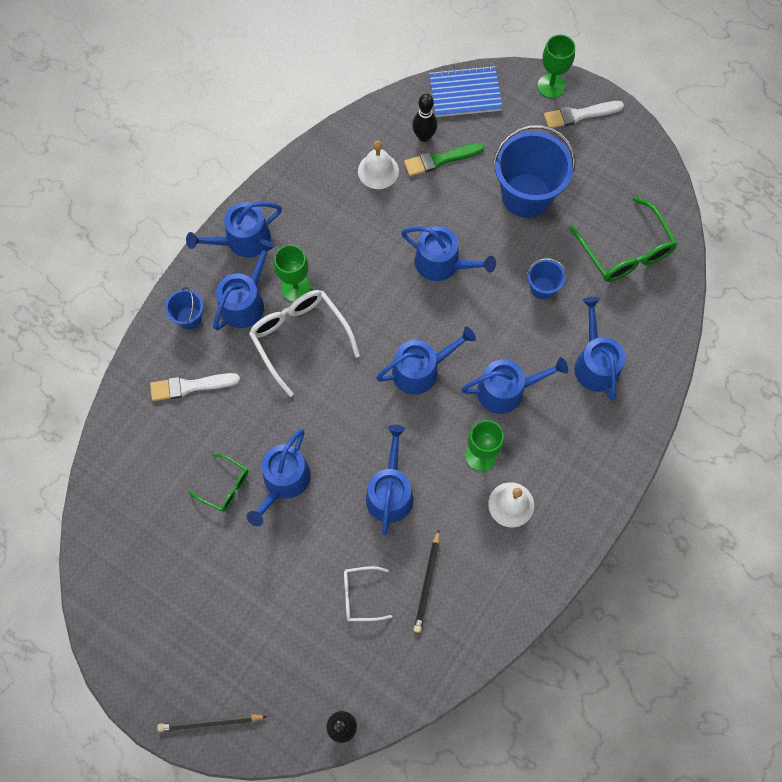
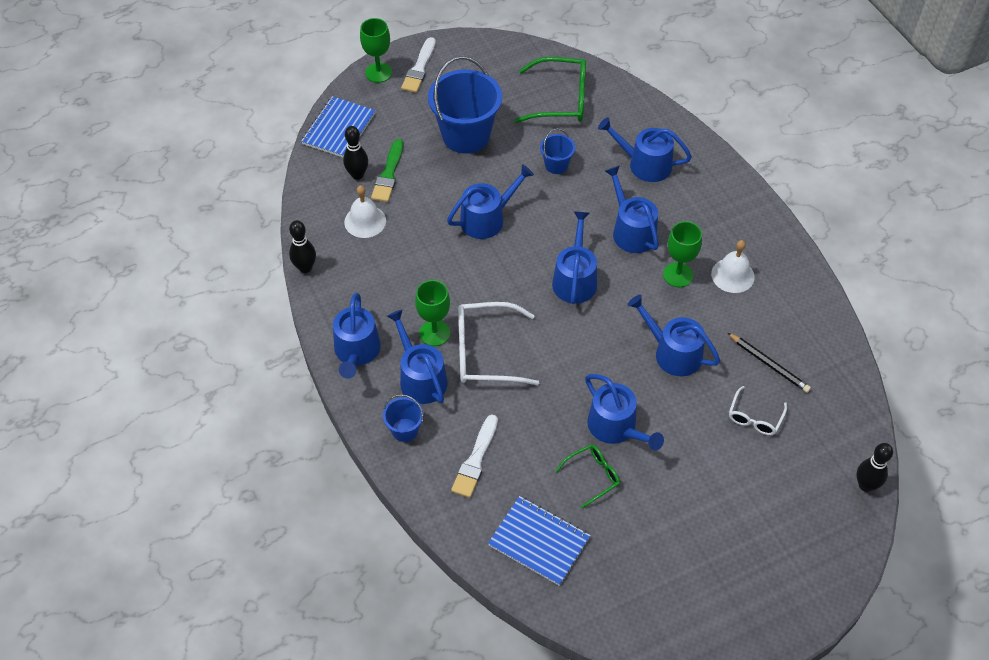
camera: 60 degrees left, 15 degrees down
black pencil [157,714,267,732] -> none
blue watering can [461,357,568,414] -> blue watering can turned 45 degrees counterclockwise [605,166,659,253]
none -> black bowling pin [289,220,316,273]
none -> blue notebook [488,496,591,586]

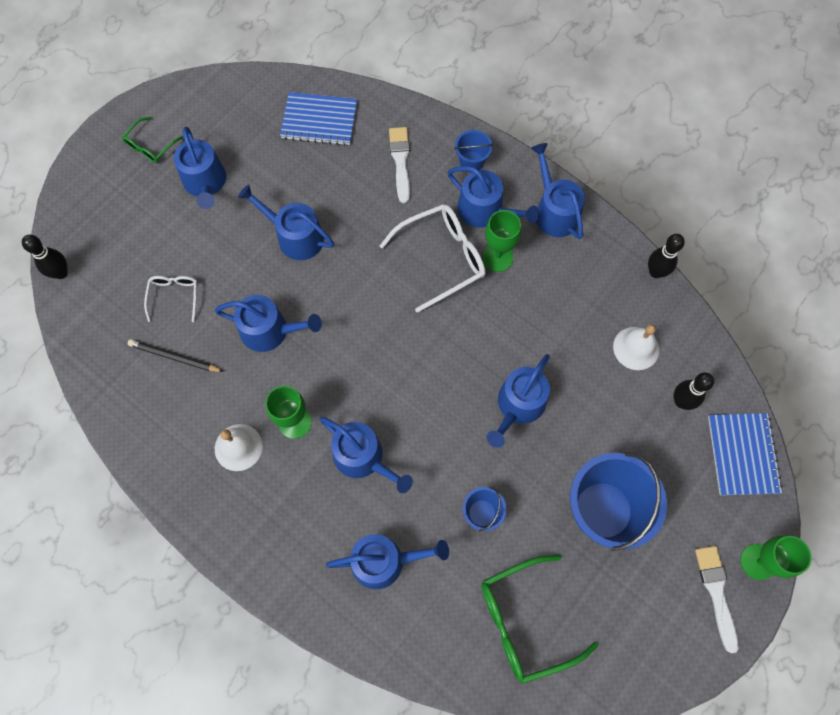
camera: 155 degrees right, 15 degrees up
green brush [371,139,403,202] -> none
blue watering can [552,211,597,304] -> blue watering can moved to [174,126,226,209]
green glasses [555,445,620,508] -> green glasses moved to [122,117,183,163]

